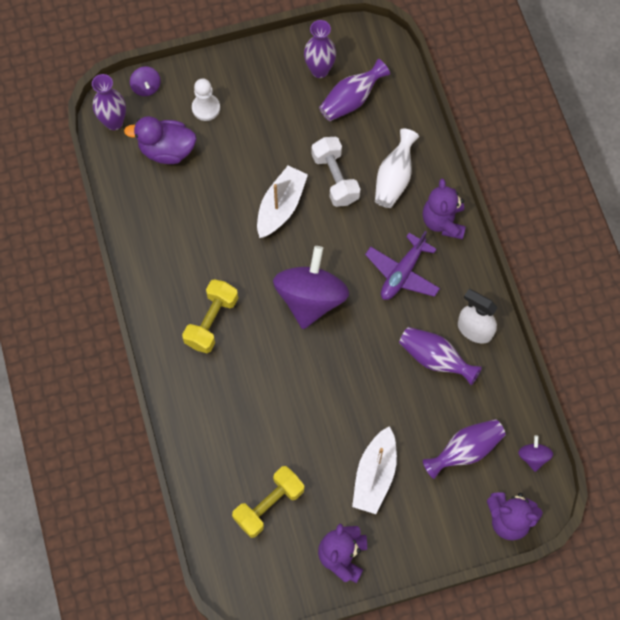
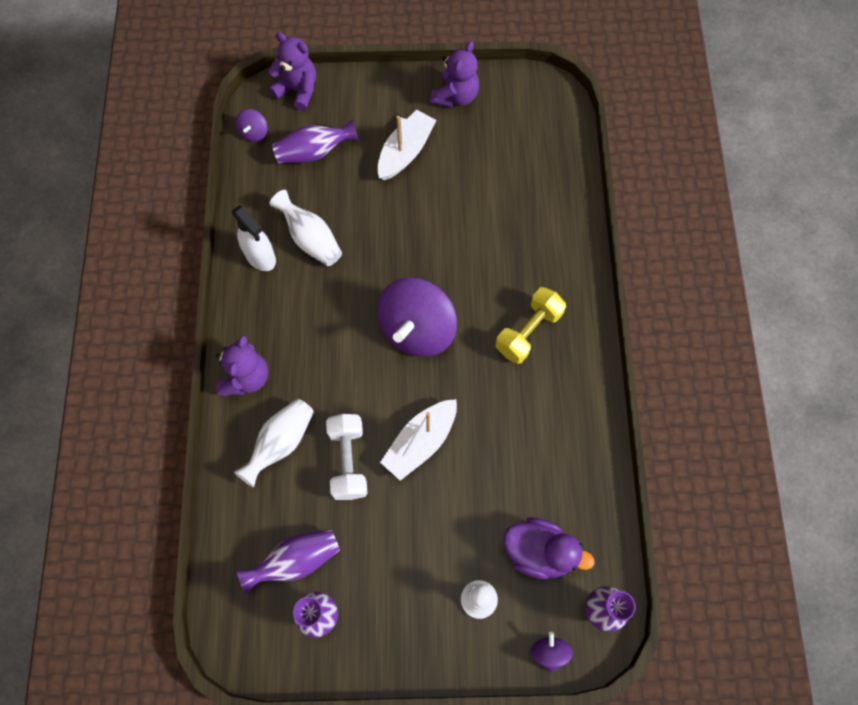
camera: 165 degrees left, 0 degrees up
yellow dumbbell [232,466,304,538] -> none
purple plane [365,231,440,300] -> none
purple vase [399,327,482,385] -> white vase [270,190,342,266]

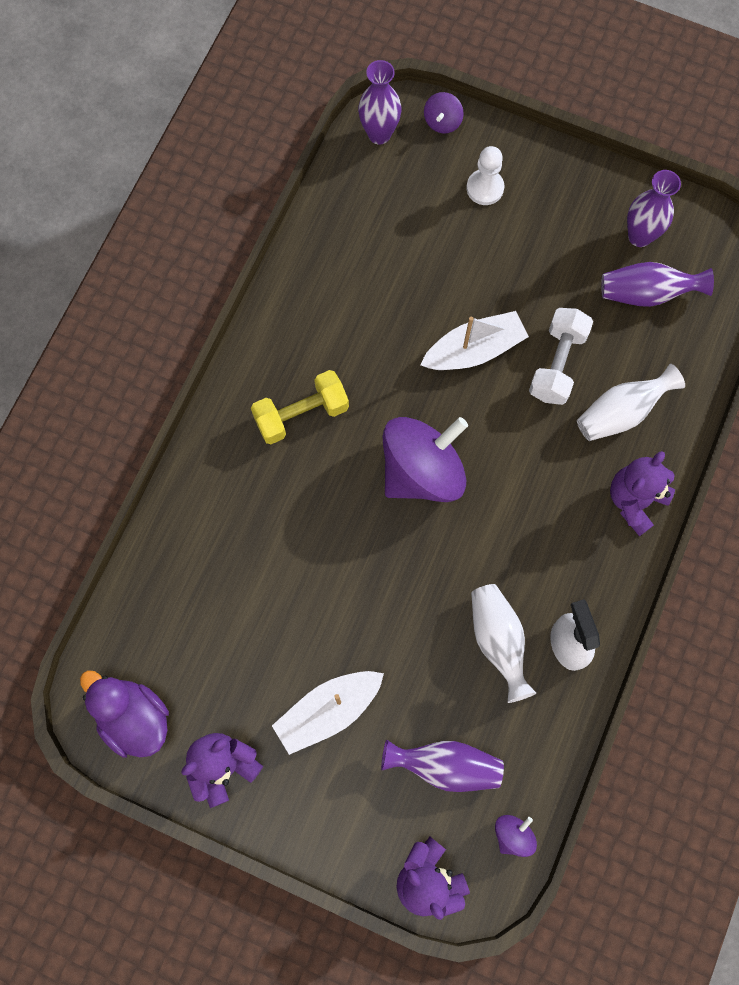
camera: 155 degrees left, 5 degrees up
purple duck [503,517,595,580] -> purple duck moved to [80,670,169,757]

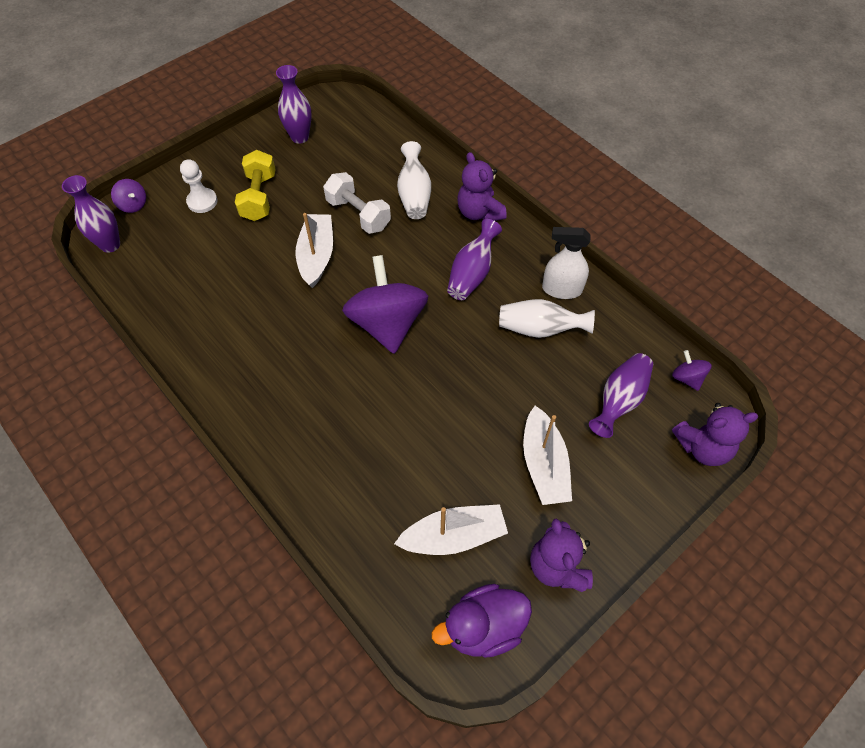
camera: 65 degrees left, 15 degrees down
yellow dumbbell [251,370,349,444] -> yellow dumbbell moved to [235,150,275,221]
purple vase [601,262,714,307] -> purple vase moved to [447,219,502,300]
none -> white boat [394,504,508,555]

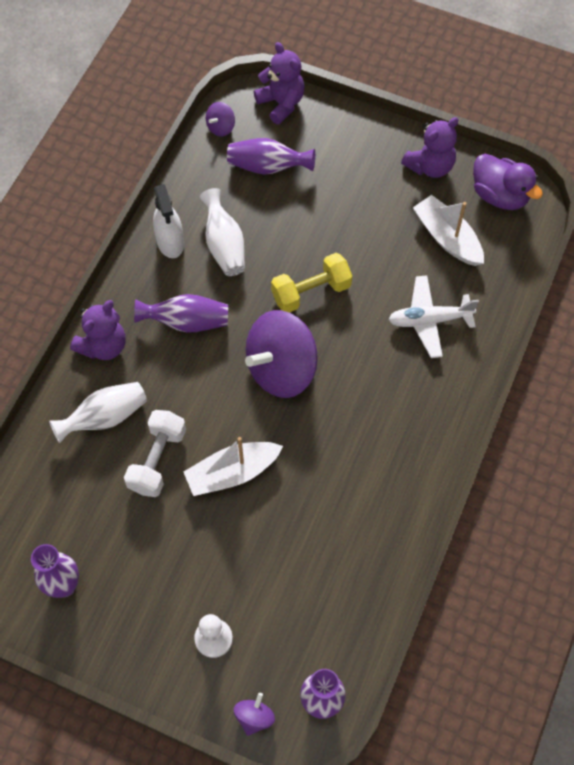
camera: 115 degrees left, 5 degrees up
yellow dumbbell [235,150,275,221] -> yellow dumbbell moved to [271,253,352,313]
white boat [523,406,572,505] -> none
none -> white plane [388,275,479,358]

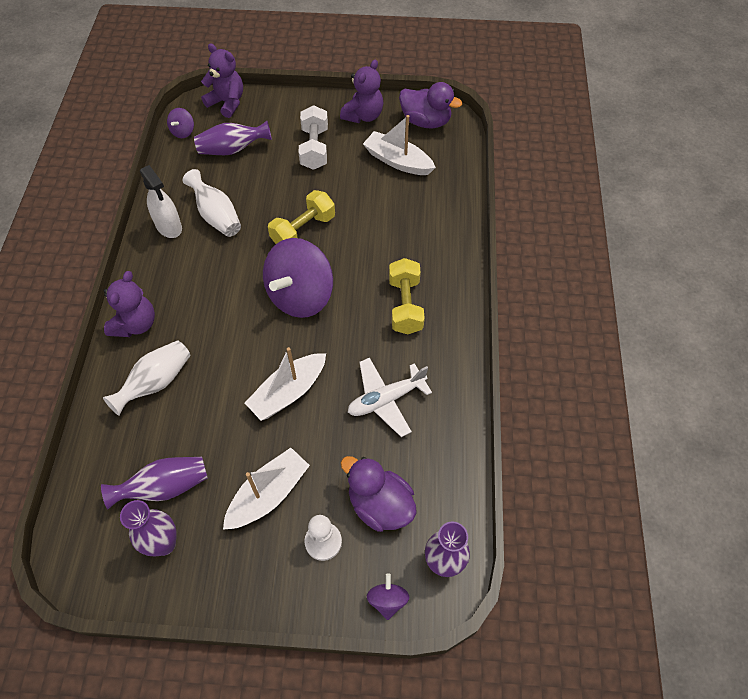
camera: 20 degrees left, 5 degrees down
white dumbbell [124,410,186,497] -> white dumbbell moved to [299,105,328,170]
purple vase [134,294,228,333] -> purple vase moved to [101,457,208,509]
white plane [388,275,479,358] -> white plane moved to [348,358,432,437]
none -> white boat [223,448,310,530]
none -> purple duck [341,456,417,532]
none -> yellow dumbbell [389,258,425,334]

